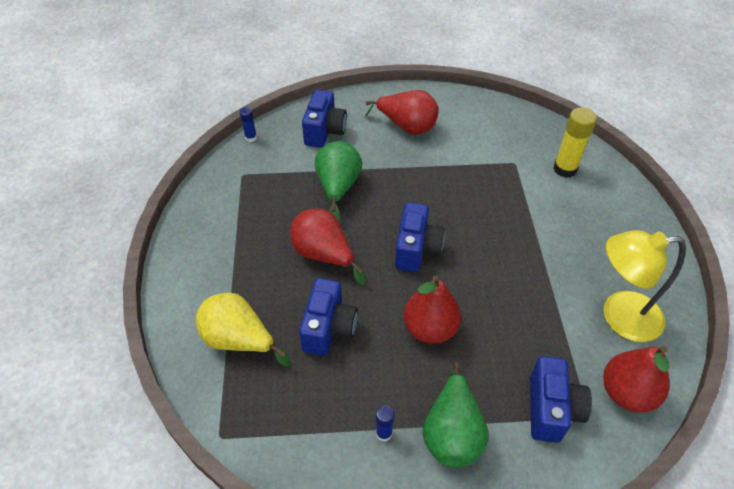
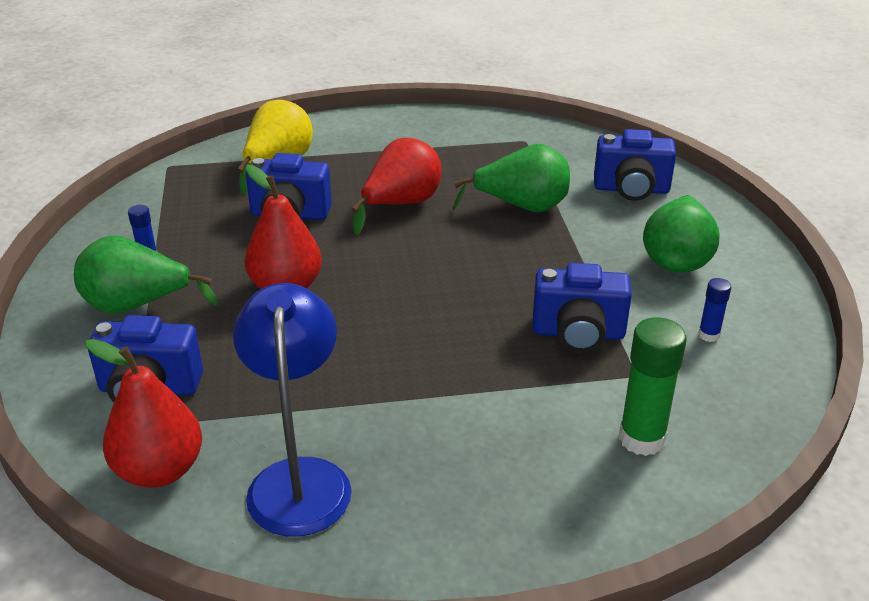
camera: 85 degrees right, 15 degrees down
blue glue stick [240,107,257,142] -> blue glue stick moved to [698,278,731,342]
red pear [365,90,439,135] -> green pear [643,195,720,273]
blue camera [395,203,445,272] -> blue camera moved to [532,263,632,352]
yellow glue stick [553,107,597,178] -> green glue stick [619,317,687,456]
yellow lamp [604,230,686,342] -> blue lamp [233,283,352,537]

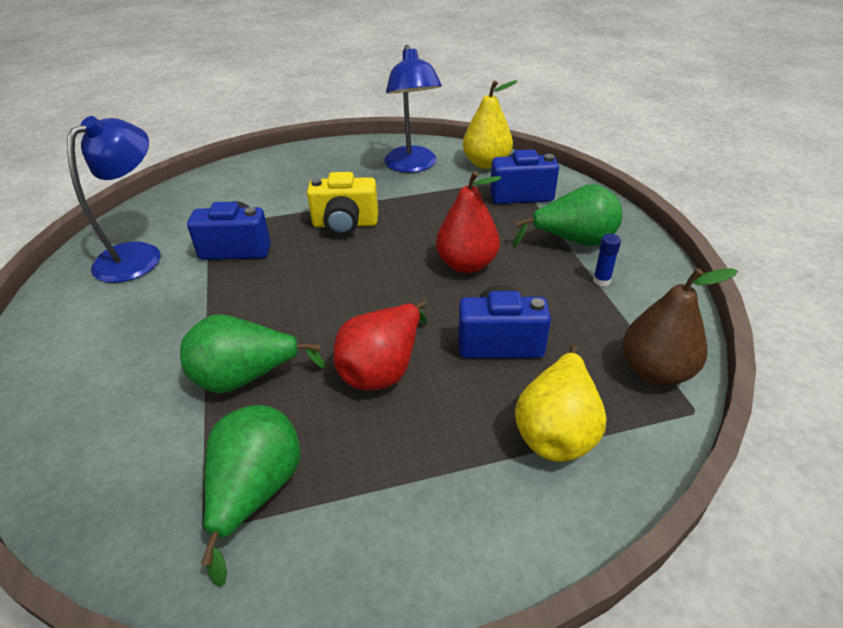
camera: 175 degrees right, 5 degrees up
red pear [85,339,202,488] -> yellow pear [463,80,518,169]
blue camera [594,129,676,201] -> none
green glue stick [619,317,687,456] -> none
green pear [643,195,720,273] -> green pear moved to [201,405,300,587]
blue glue stick [698,278,731,342] -> blue lamp [67,116,161,283]
none -> yellow camera [307,172,378,236]
none -> brown pear [623,268,738,386]

